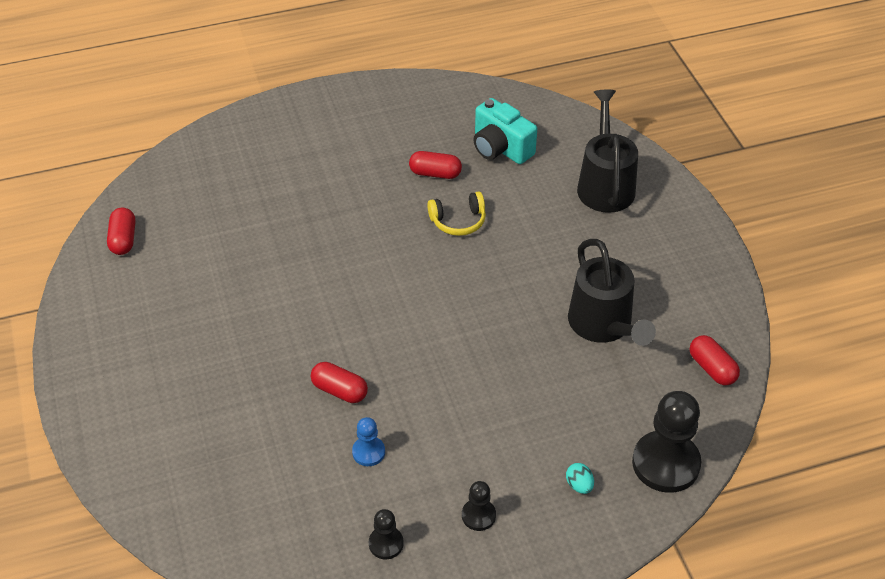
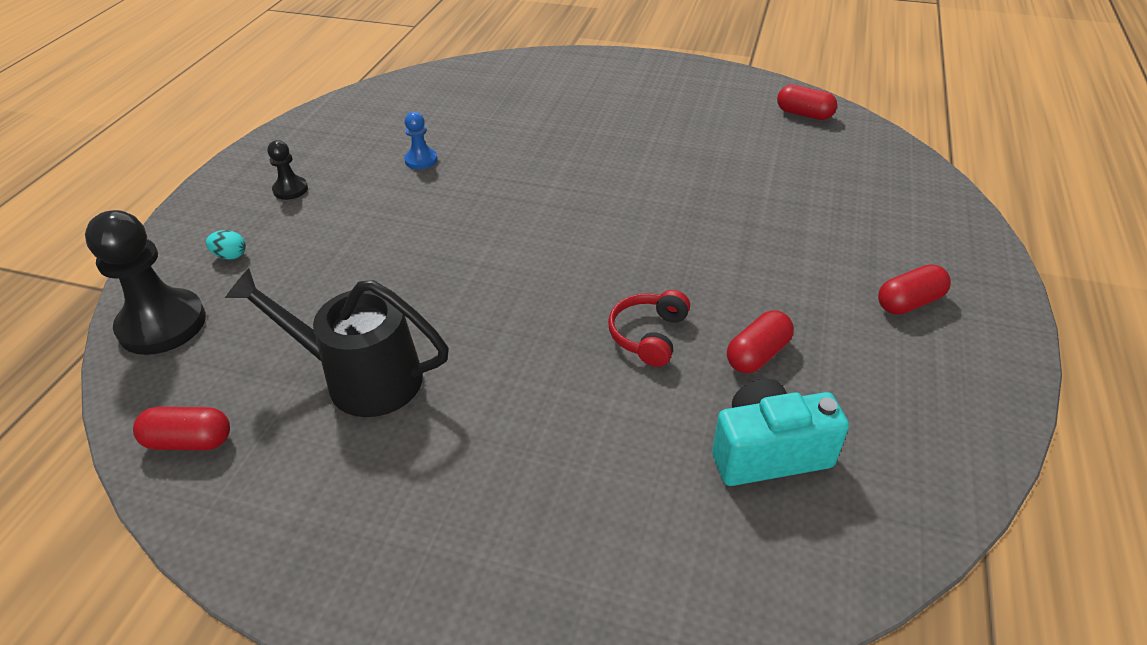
camera: 125 degrees right, 5 degrees down
red capsule [311,362,368,403] -> red capsule moved to [878,264,951,315]
black pawn [369,509,404,559] -> none
yellow headphones [427,191,486,236] -> red headphones [608,290,690,367]
black watering can [577,90,638,213] -> none

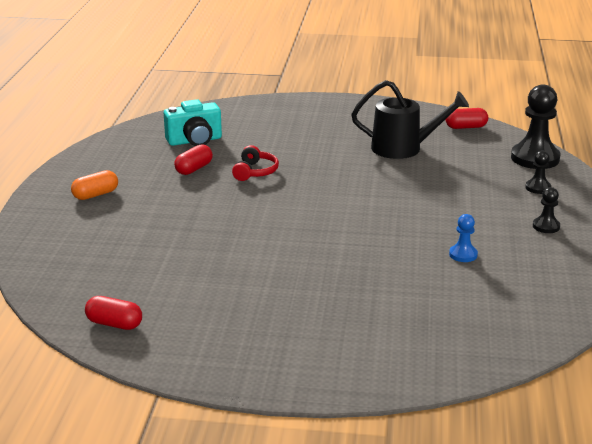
camera: 170 degrees right, 15 degrees down
turquoise egg [206,230,246,259] -> black pawn [525,151,551,194]
red capsule [878,264,951,315] -> orange capsule [71,170,118,200]

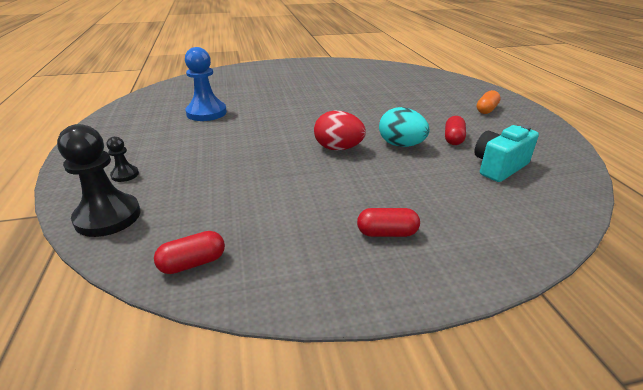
camera: 160 degrees right, 5 degrees up
red capsule [85,296,142,330] -> red capsule moved to [357,208,420,237]
red headphones [232,145,279,181] -> turquoise egg [379,107,430,147]
black watering can [351,80,469,159] -> none
blue pawn [449,214,478,262] -> blue pawn [185,47,227,121], size x2.03
black pawn [533,187,560,233] -> none
none -> red egg [314,111,366,150]

